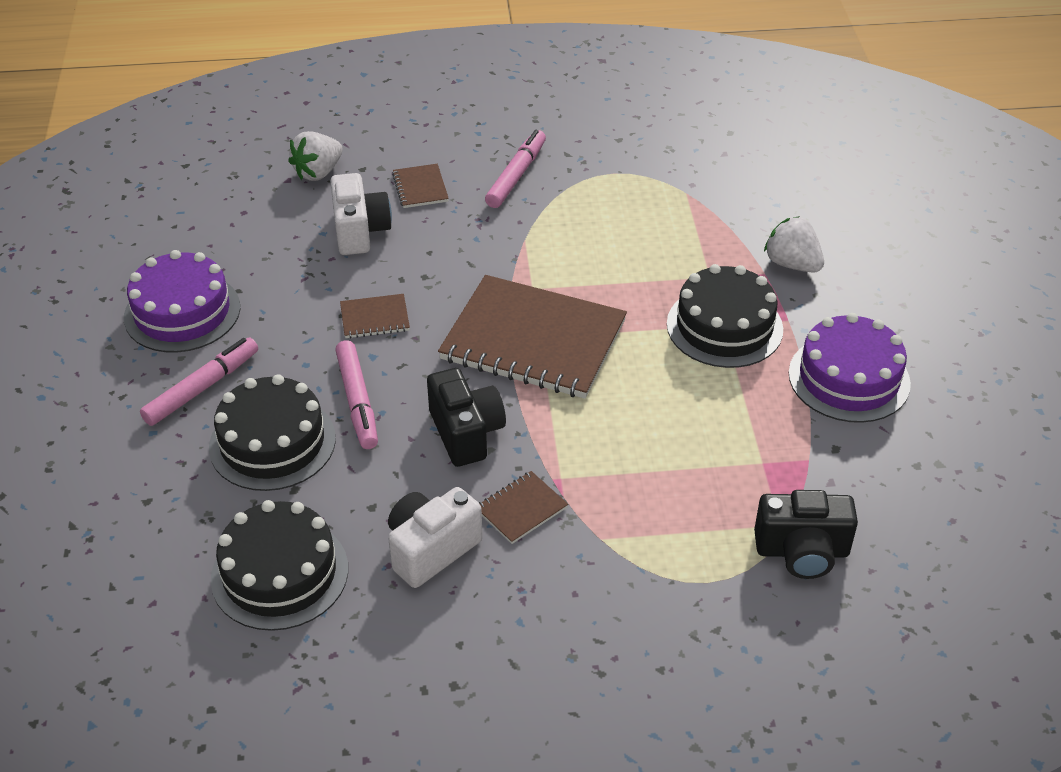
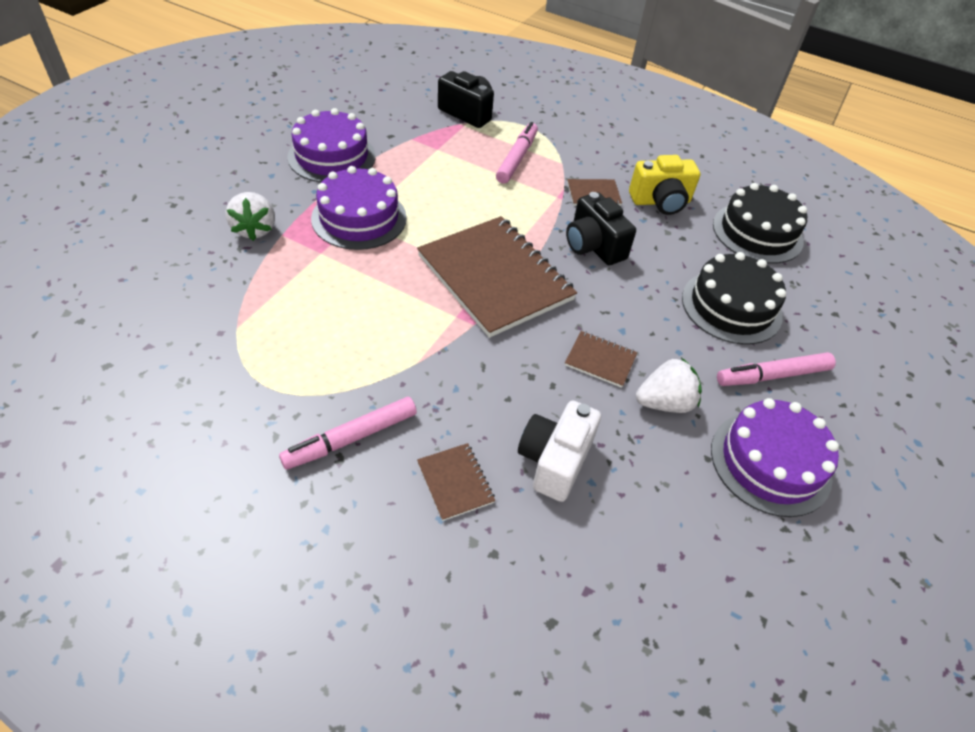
camera: 150 degrees left, 5 degrees up
white strawberry [288,131,343,181] -> white strawberry moved to [636,358,702,413]
pink marker [335,340,378,449] -> pink marker moved to [496,122,538,184]
white camera [388,487,483,588] -> yellow camera [629,155,700,215]
brown notebook [392,164,449,208] -> brown notebook turned 45 degrees counterclockwise [417,443,495,521]
black camera [427,368,506,467] -> black camera turned 45 degrees counterclockwise [566,192,636,265]
black cake [667,264,783,368] -> purple cake [311,166,407,250]

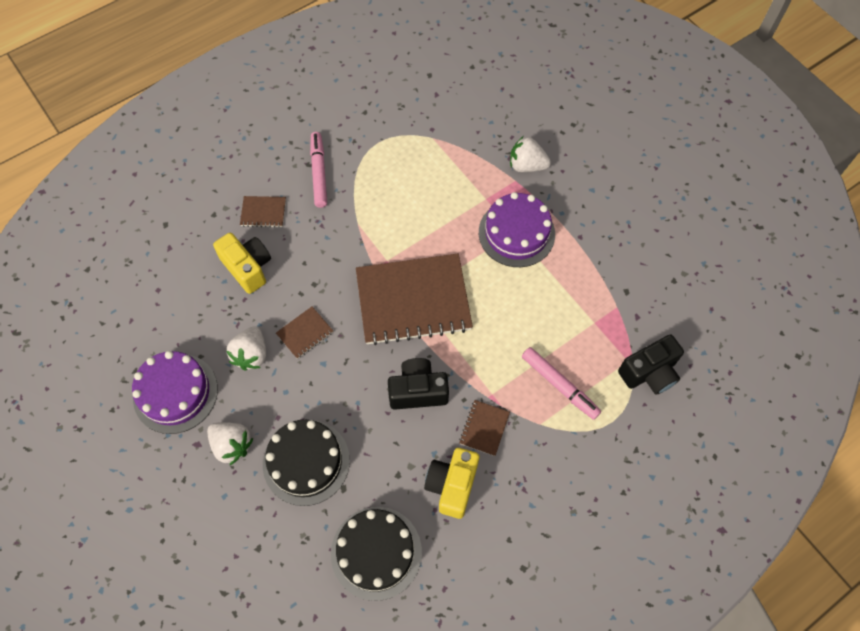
camera: 120 degrees right, 15 degrees up
purple cake [287,108,376,183] -> none
white camera [518,401,601,502] -> yellow camera [213,233,271,294]
pink marker [717,352,836,386] -> white strawberry [207,422,253,465]

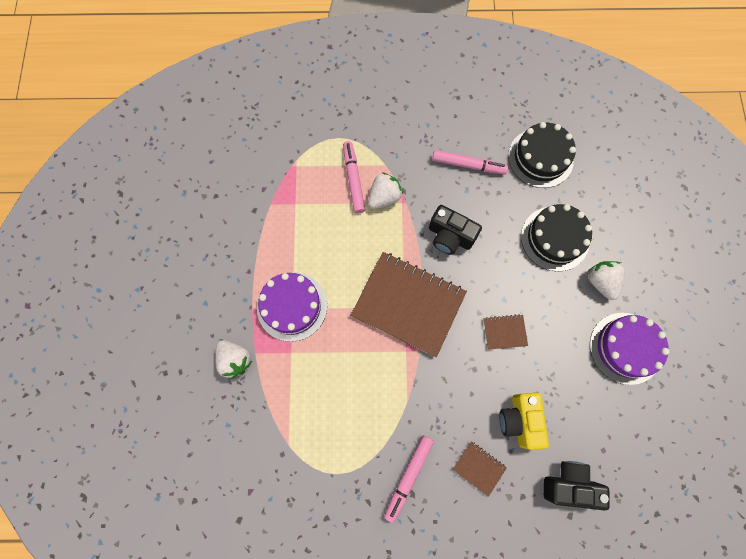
camera: 145 degrees left, 10 degrees up
white strawberry [227,326,266,371] -> white strawberry moved to [368,172,403,209]
yellow camera [424,448,479,519] -> pink marker [432,150,508,174]
brown notebook [459,400,510,456] -> none
black camera [618,335,684,395] -> black camera moved to [544,461,610,510]

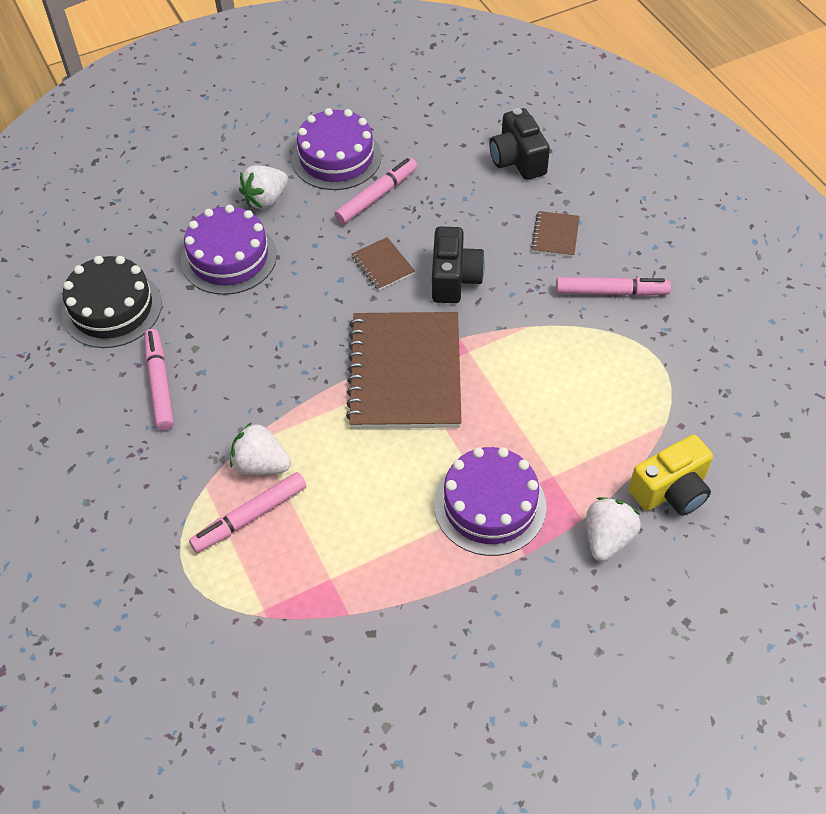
camera: 115 degrees left, 20 degrees down
black camera [429,205,482,255] -> black camera moved to [432,226,485,303]
yellow camera [499,393,549,450] -> yellow camera moved to [629,435,713,516]
black cake [521,204,592,271] -> purple cake [181,205,277,295]
none -> pink marker [334,158,417,224]

